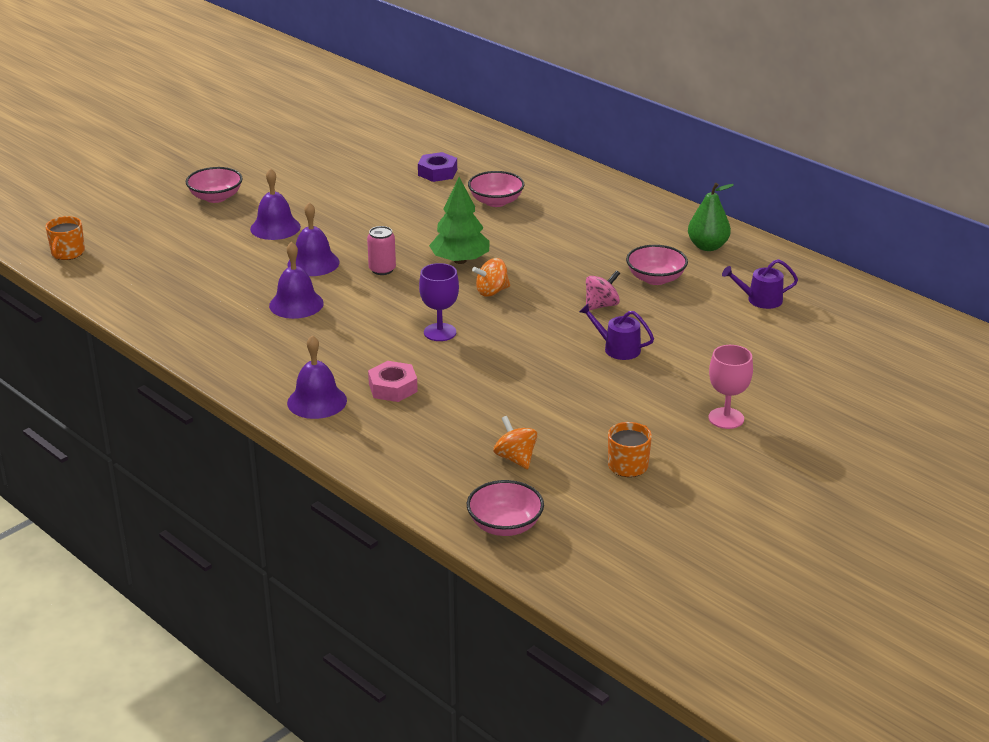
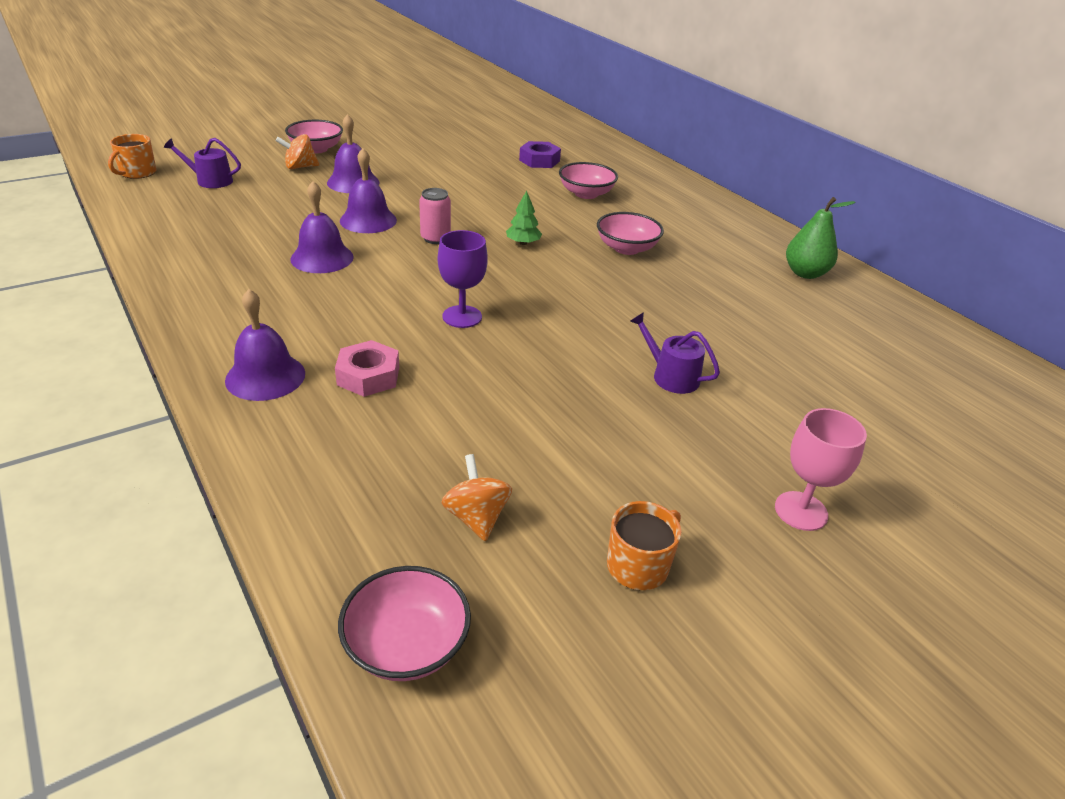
camera: 10 degrees right, 5 degrees up
green tree [429,177,489,264] -> green tree [506,191,542,245], size x0.54
orange spinning top [472,258,510,297] -> orange spinning top moved to [275,134,319,169]
pink spinning top [586,270,620,310] -> none
pink bowl [626,245,688,285] -> pink bowl moved to [597,212,664,255]
purple watering can [722,259,798,309] -> purple watering can moved to [164,138,241,188]

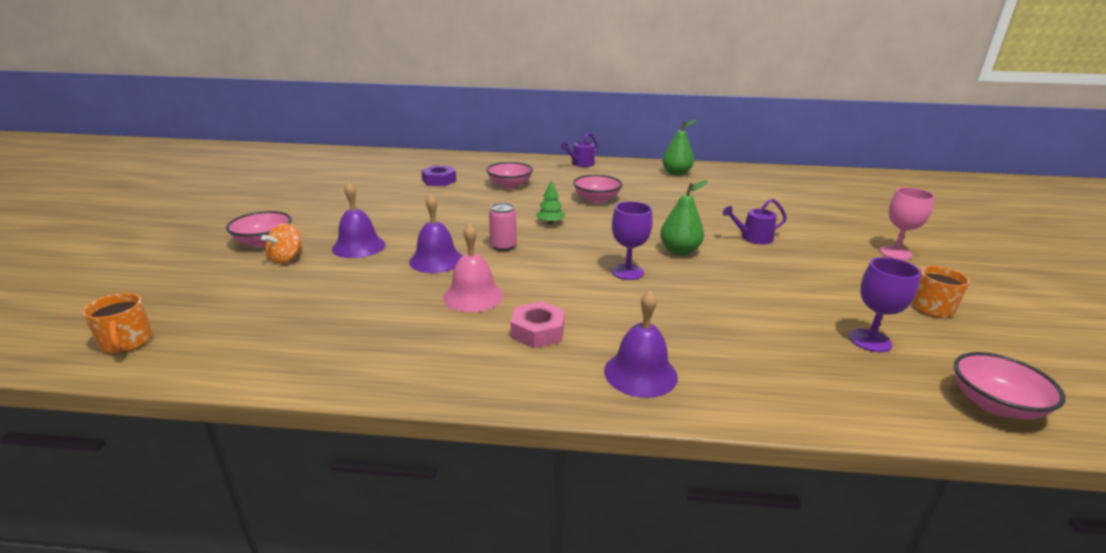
camera: 50 degrees left, 10 degrees down
purple watering can [164,138,241,188] -> purple watering can moved to [561,132,598,167]
purple bell [290,181,354,273] -> pink bell [443,223,503,312]
pink nut [335,340,399,397] -> pink nut moved to [511,301,565,348]
orange spinning top [442,454,512,541] -> purple goblet [849,257,921,352]
none -> green pear [660,180,707,255]

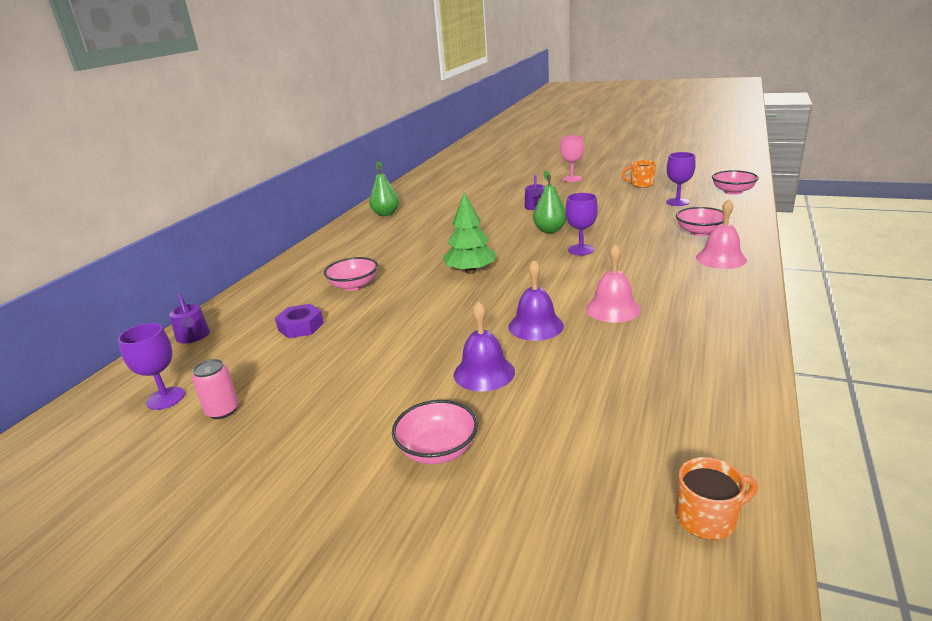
camera: 70 degrees left, 0 degrees up
orange spinning top [261,223,302,264] -> none
pink can [489,203,517,251] -> pink can moved to [192,359,239,419]
pink nut [511,301,565,348] -> none
green tree [536,180,565,224] -> green tree [443,192,496,274], size x1.86
purple watering can [561,132,598,167] -> purple watering can moved to [169,293,210,344]
pink bowl [573,175,623,203] -> pink bowl moved to [676,207,724,236]
purple bell [604,290,678,398] -> pink bell [696,199,747,269]
none -> purple goblet [118,323,185,410]

